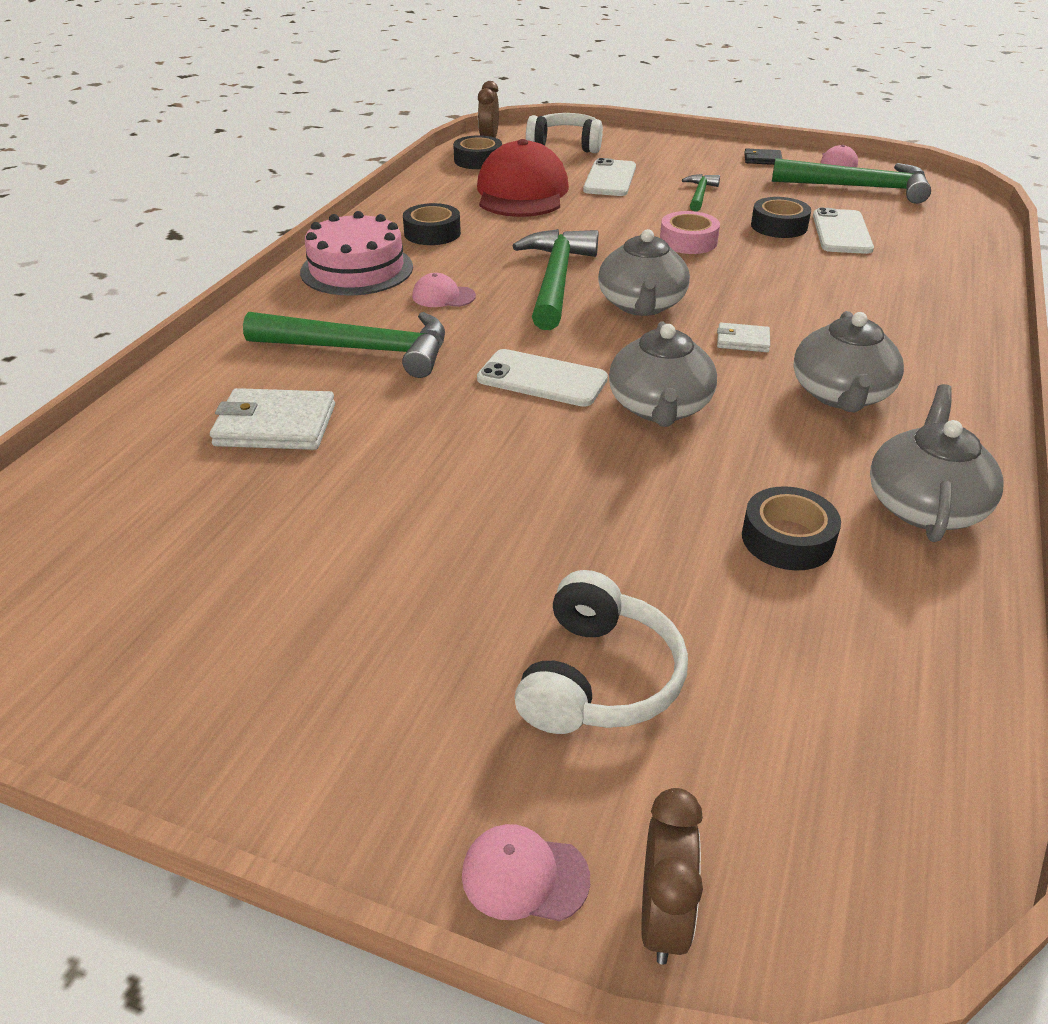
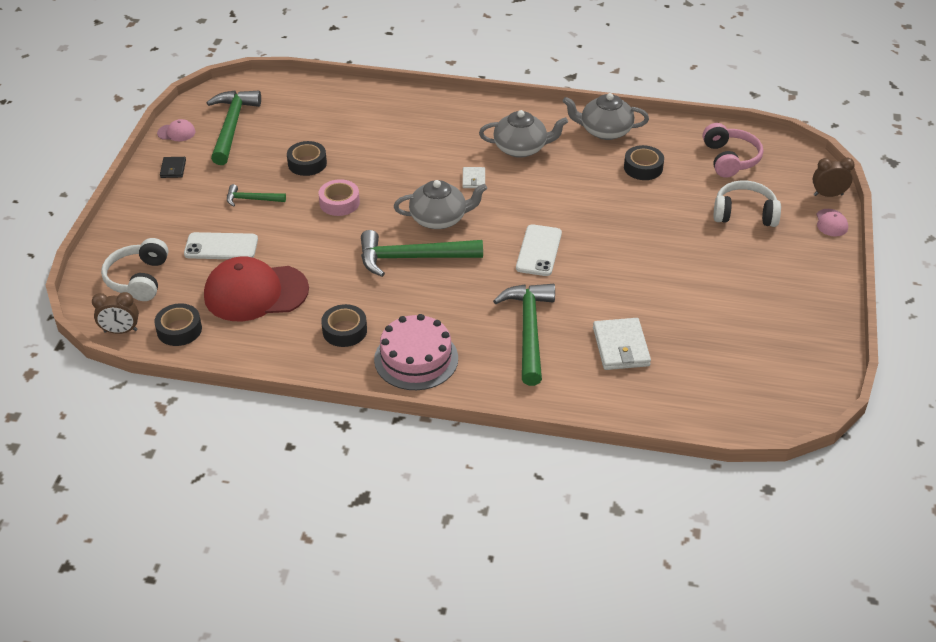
camera: 100 degrees left, 5 degrees up
pink cap [412,273,476,307] -> none
grey teapot [609,322,717,427] -> none
white phone [813,208,874,254] -> none
none -> pink headphones [703,123,763,178]

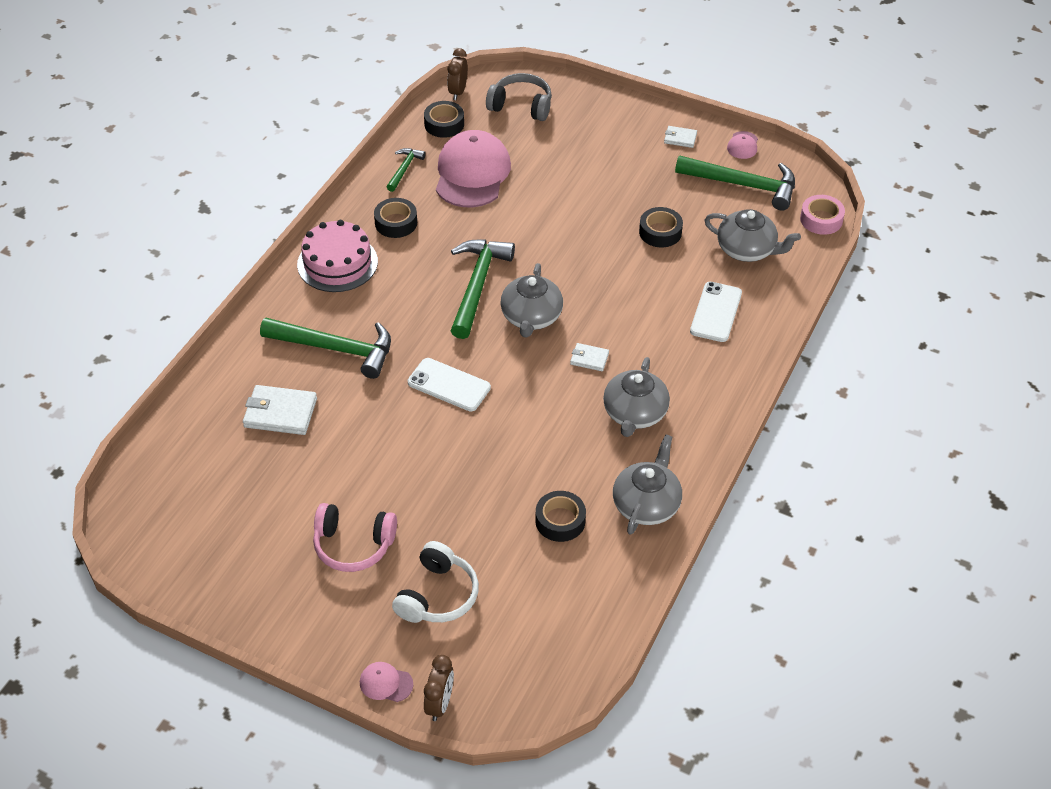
camera: 105 degrees right, 5 degrees up
white headphones [101,238,168,301] -> grey headphones [486,73,552,121]
black wallet [160,157,186,178] -> white wallet [664,126,697,148]
white phone [184,232,258,259] -> white phone moved to [690,282,742,342]
red cap [204,256,309,321] -> pink cap [436,130,511,207]
green hammer [227,184,286,206] -> green hammer moved to [387,148,426,192]
pink tape [319,179,360,216] -> pink tape moved to [800,195,845,235]
pink headphones [703,123,763,178] -> pink headphones moved to [313,503,397,572]
none -> grey teapot [705,209,801,262]

